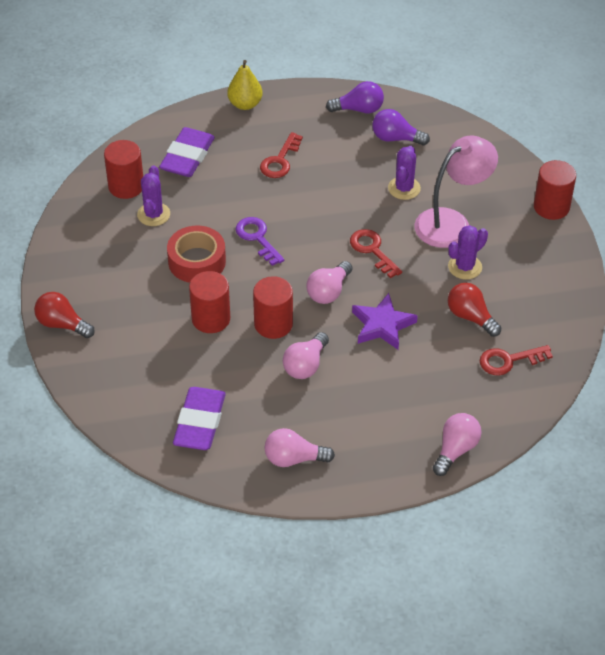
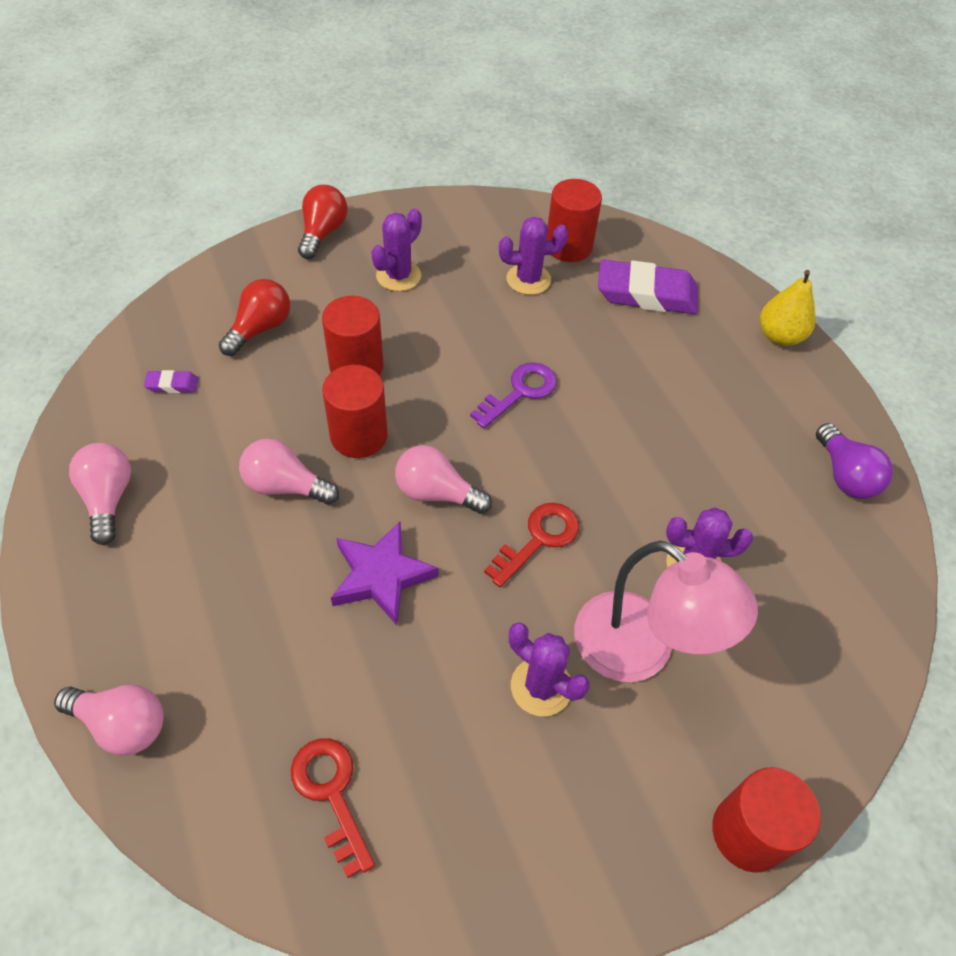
camera: 75 degrees right, 5 degrees up
red tape [167,226,226,283] -> none
purple eraser [173,387,226,450] -> purple eraser [144,370,199,393], size x0.43
red key [260,132,303,178] -> none
purple light bulb [372,109,430,146] -> none
red light bulb [448,283,501,337] -> red light bulb moved to [219,279,290,356]
none -> purple cactus [371,208,422,291]

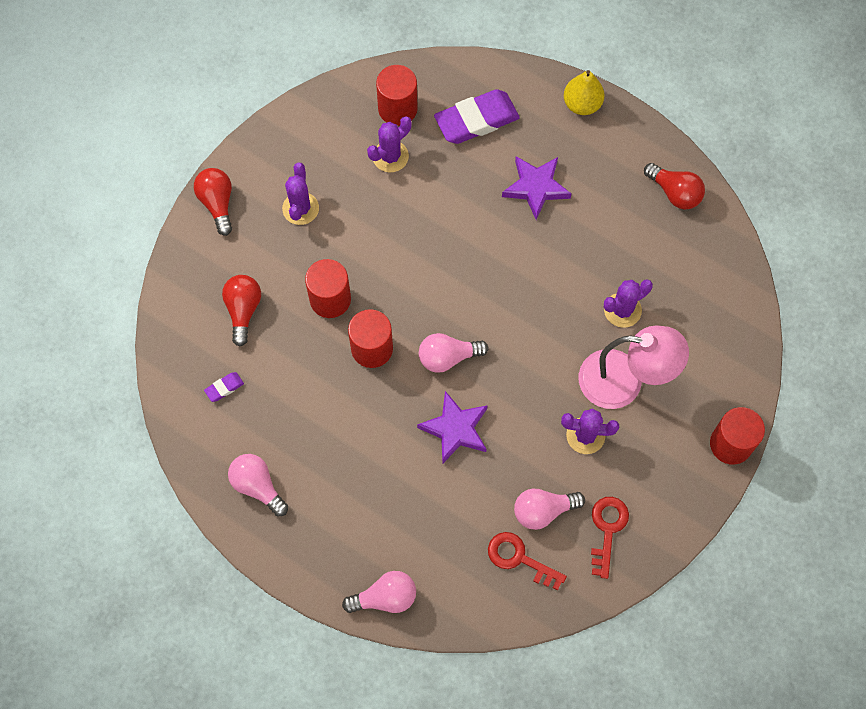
camera: 30 degrees left, 15 degrees up
pink light bulb [239,439,339,504] -> pink light bulb moved to [514,489,585,530]
purple key [470,362,557,429] -> none
red key [484,503,579,588] -> red key moved to [591,497,629,579]
purple light bulb [816,423,893,499] -> red light bulb [644,163,705,210]
none -> purple star [502,156,571,220]

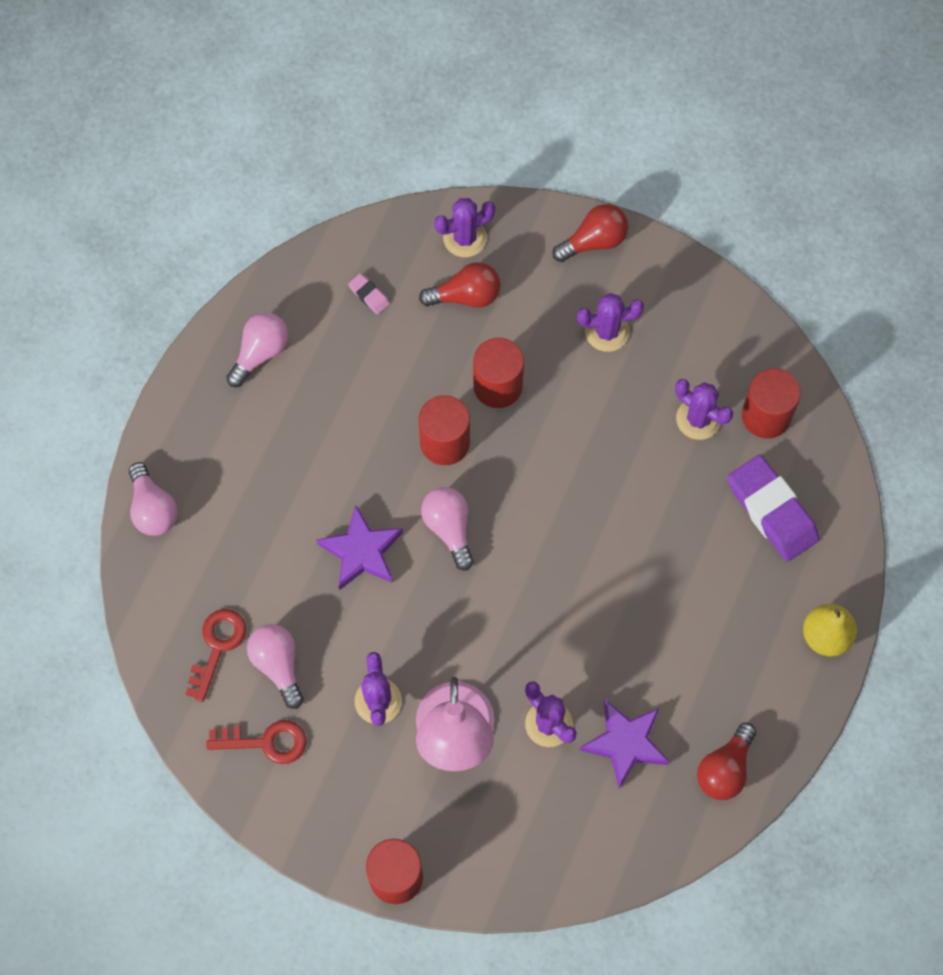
camera: 80 degrees right, 0 degrees up
purple eraser [204,372,244,402] -> pink eraser [348,273,390,314]
purple star [502,156,571,220] -> purple star moved to [580,699,669,789]
none -> purple cactus [434,198,495,257]

